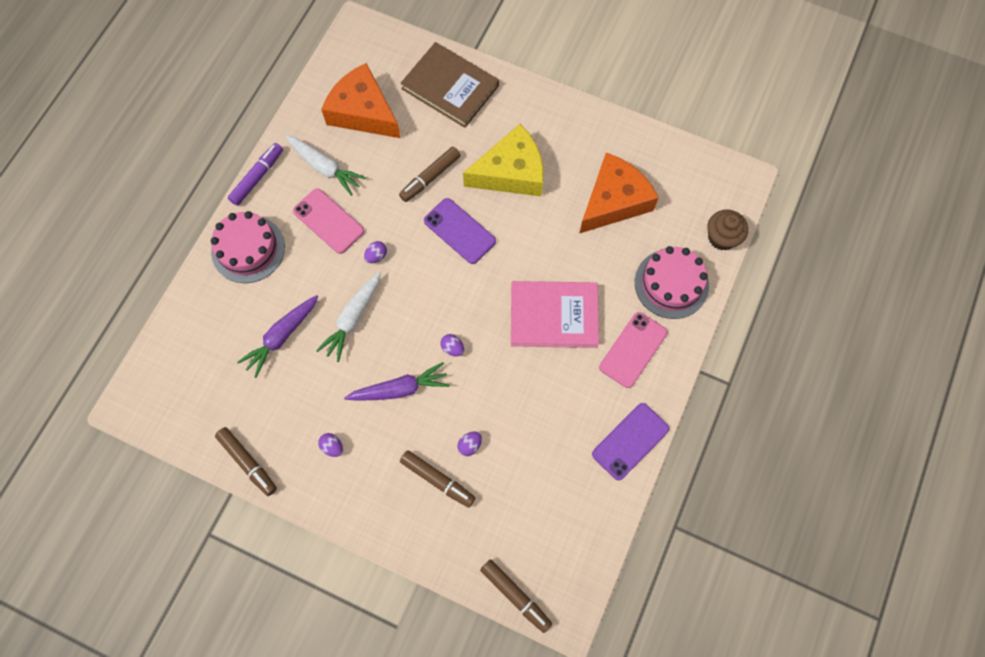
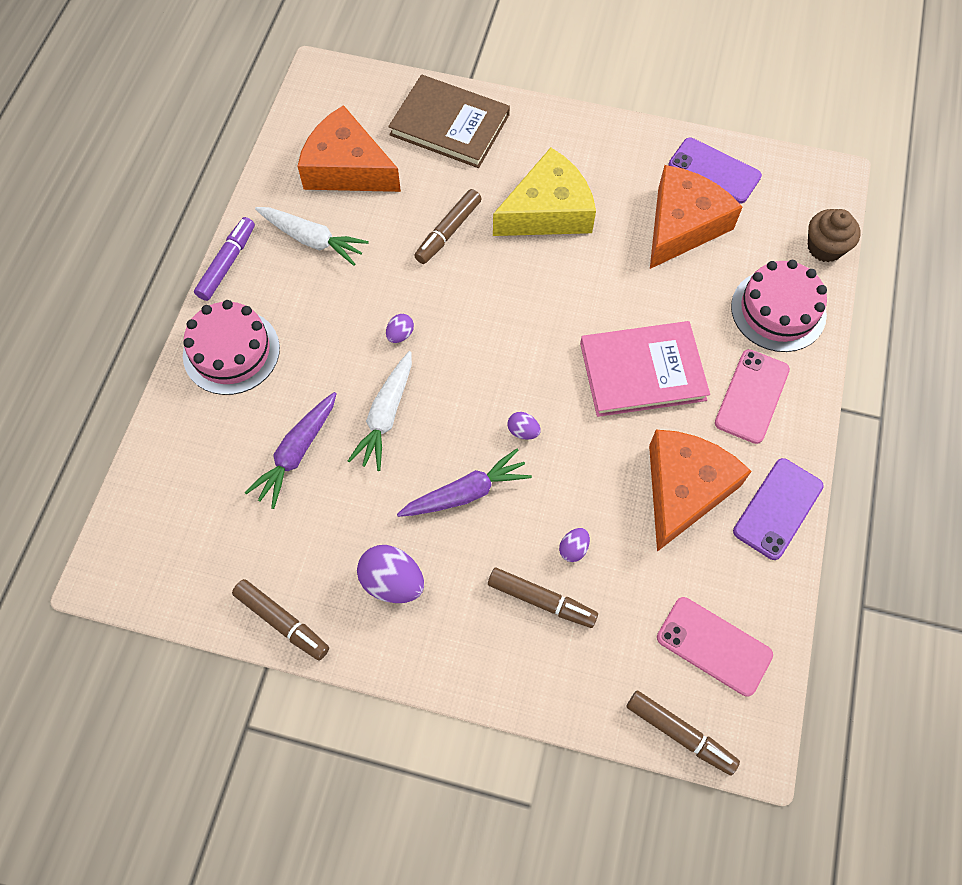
camera: 10 degrees left, 5 degrees down
pink phone [293,188,364,254] -> pink phone moved to [657,597,773,696]
purple egg [318,433,343,457] -> purple egg [357,545,424,603], size x1.90
purple phone [424,198,496,264] -> purple phone moved to [668,138,762,203]
none -> orange cheese [649,430,752,552]

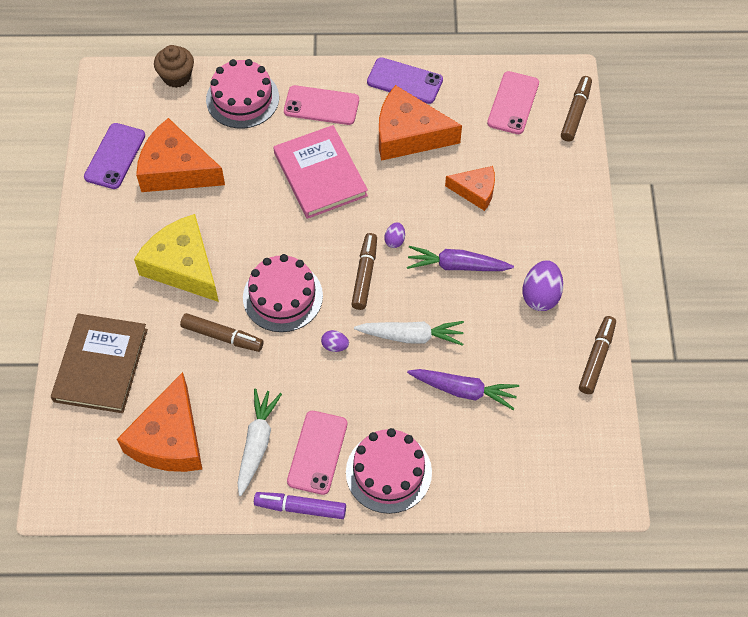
camera: 105 degrees left, 5 degrees down
purple carrot [397,448,532,517] -> purple carrot turned 45 degrees counterclockwise [407,246,514,271]
brown marker [488,568,598,628] -> brown marker moved to [351,233,377,310]
purple egg [559,528,590,562] -> orange cheese [445,166,495,211]
none -> pink cake [243,254,323,332]
none -> pink phone [287,411,347,495]

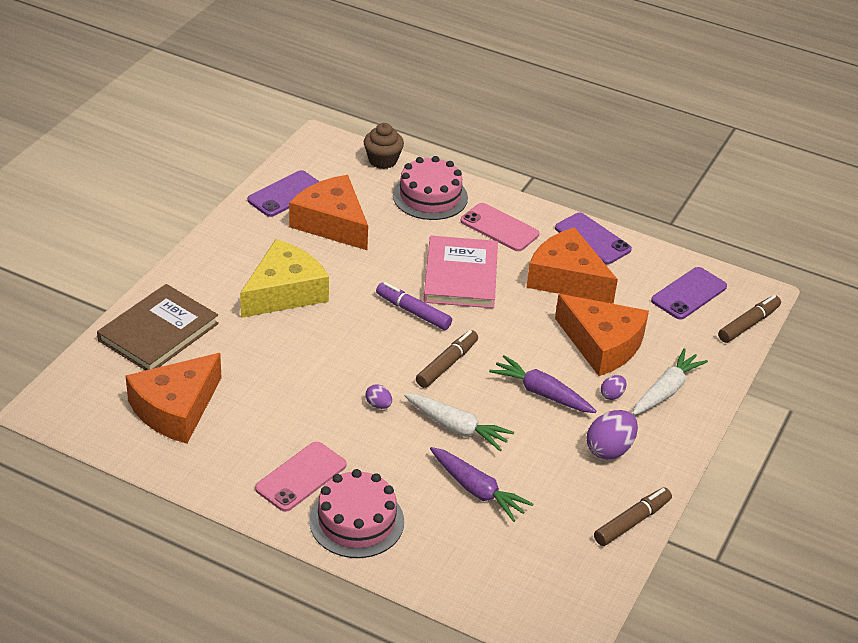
camera: 25 degrees right, 20 degrees down
yellow cheese [134,214,219,302] -> yellow cheese turned 60 degrees clockwise [240,239,329,318]
brown marker [180,313,263,352] -> none
white carrot [237,389,282,496] -> white carrot moved to [633,348,708,415]
pink cake [243,254,323,332] -> none
purple marker [254,492,346,519] -> purple marker moved to [376,282,452,330]
purple egg [384,222,405,248] -> purple egg moved to [601,375,626,400]
orange cheese [445,166,495,211] -> orange cheese [555,294,649,376], size x1.72
pink phone [487,71,539,134] -> purple phone [651,267,727,320]

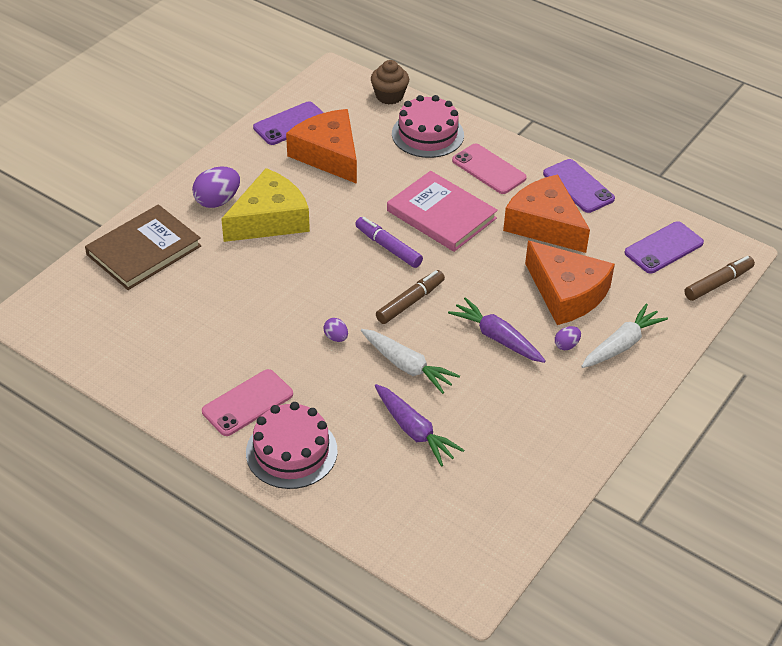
camera: 10 degrees right, 5 degrees up
orange cheese [126,353,222,444] -> none
pink book [423,236,498,308] -> pink book turned 60 degrees counterclockwise [387,171,498,252]
purple egg [587,410,638,460] -> purple egg moved to [192,167,240,208]
brown marker [594,487,672,546] -> none

